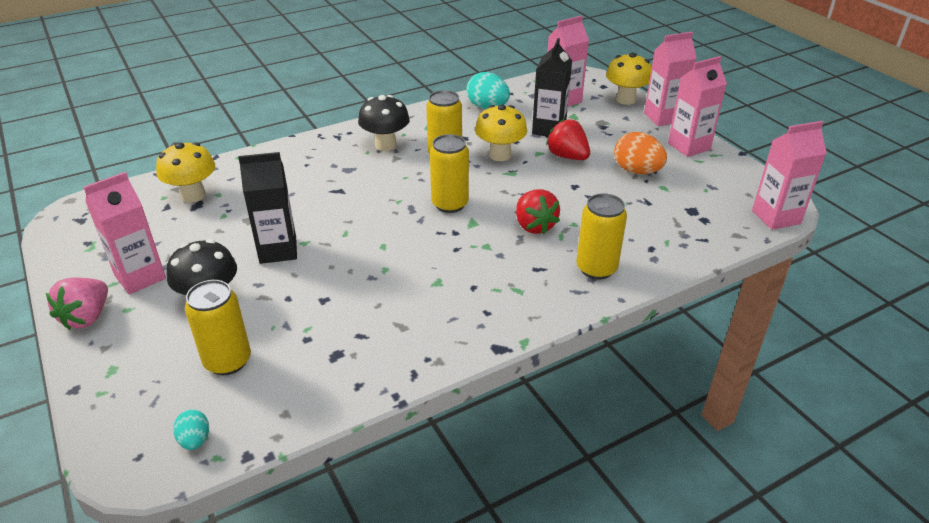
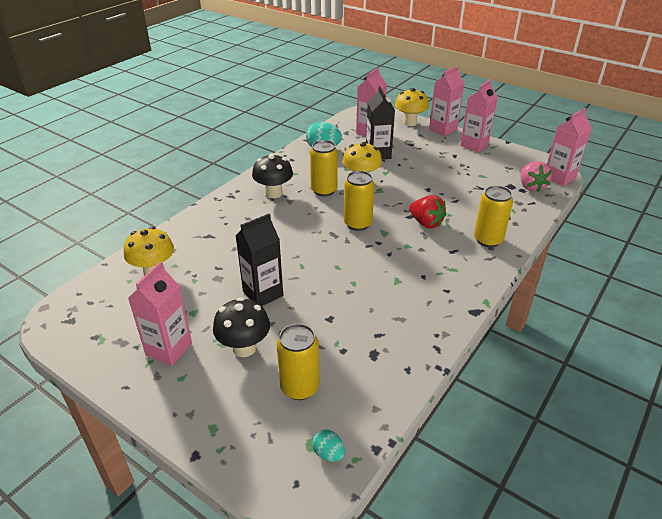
camera: 25 degrees left, 0 degrees up
pink strawberry [46,278,108,330] -> pink strawberry moved to [520,161,552,192]
red strawberry [546,119,590,160] -> none
orange egg [614,132,667,174] -> none

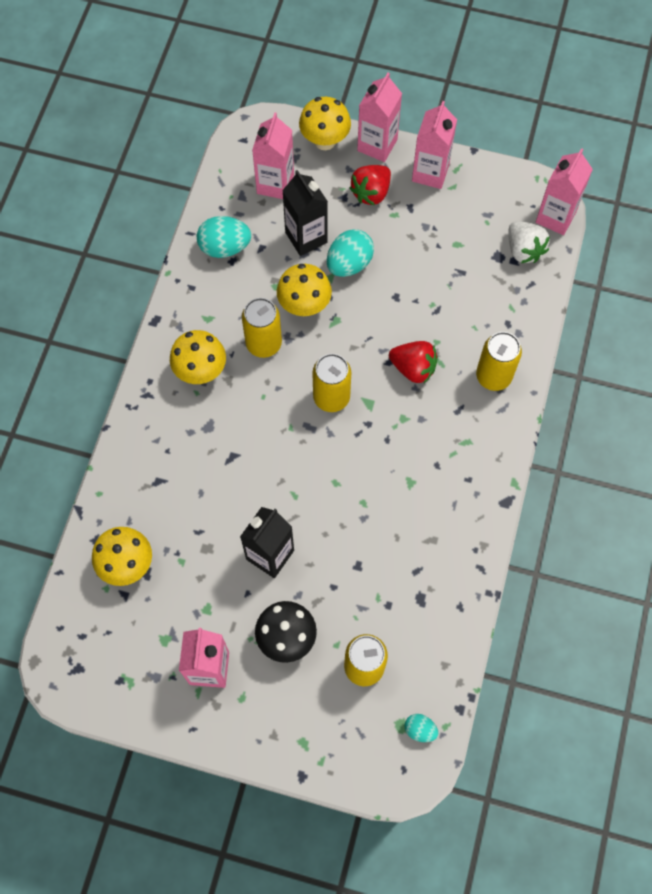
camera: 20 degrees left, 30 degrees up
black mushroom [252,154,293,198] -> yellow mushroom [170,330,226,384]
pink strawberry [520,161,552,192] -> white strawberry [508,221,550,263]
none -> turquoise egg [327,229,374,277]
none -> red strawberry [349,165,391,205]

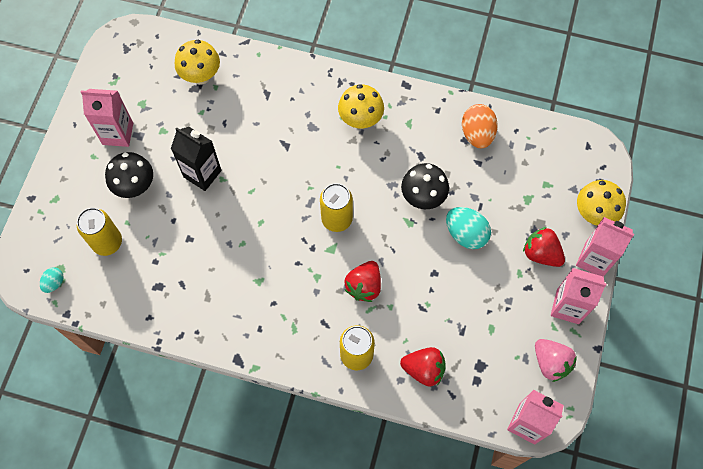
camera: 90 degrees right, 0 degrees up
turquoise egg [197,216,251,258] -> orange egg [462,104,498,148]
yellow can [242,298,282,358] -> none
pink carton [252,112,294,199] -> none
yellow mushroom [277,264,332,316] -> black mushroom [401,163,449,209]
black carton [282,170,328,256] -> none
white strawberry [508,221,550,263] -> none
none -> red strawberry [400,347,445,387]
none -> pink strawberry [535,339,577,382]

